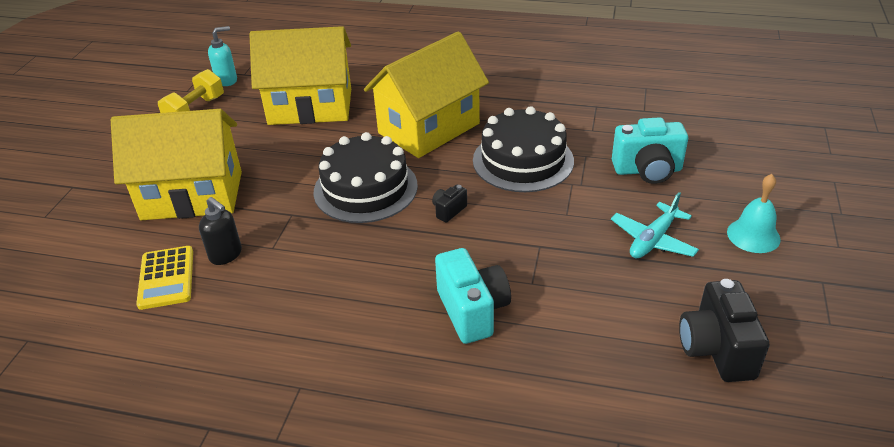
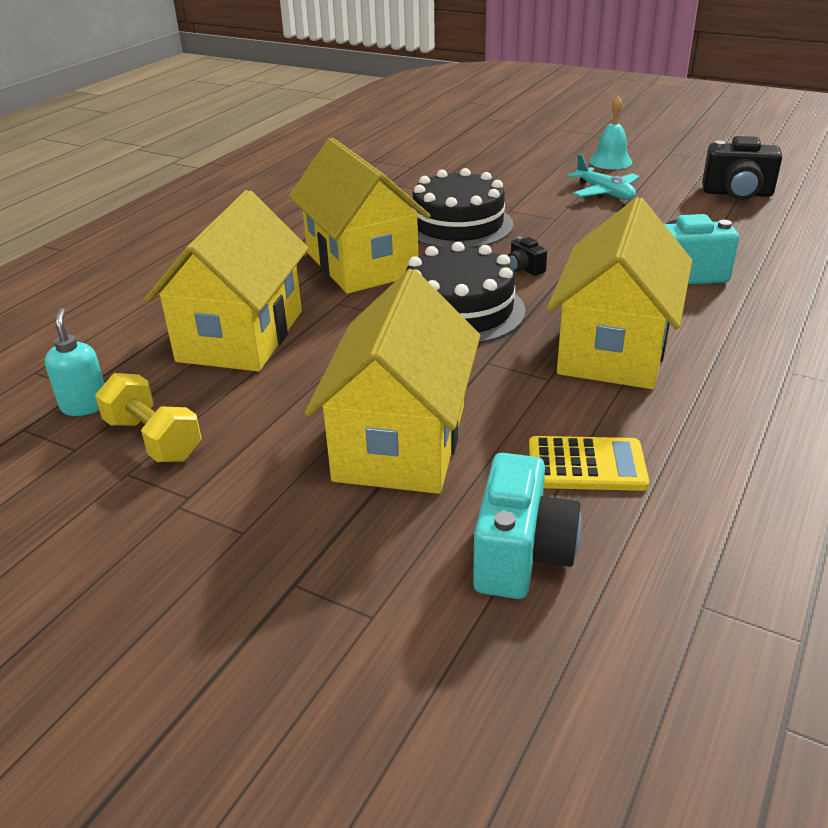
camera: 75 degrees left, 5 degrees down
black soap dispenser [199,197,242,265] -> none
turquoise camera [612,117,688,184] -> turquoise camera moved to [473,453,582,599]
none -> yellow house [547,197,692,389]

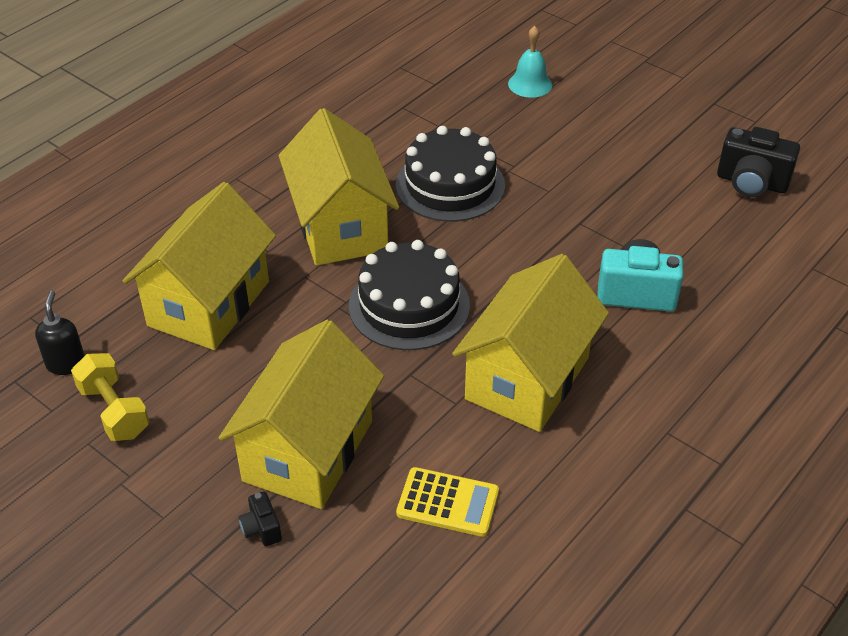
camera: 10 degrees right, 10 degrees up
turquoise soap dispenser [45,308,105,416] -> black soap dispenser [35,291,85,375]
turquoise camera [473,453,582,599] -> none
black camera [508,236,547,276] -> black camera moved to [239,492,282,546]
turquoise plane [567,154,640,199] -> none
turquoise bell [589,96,632,169] -> turquoise bell moved to [508,26,552,98]

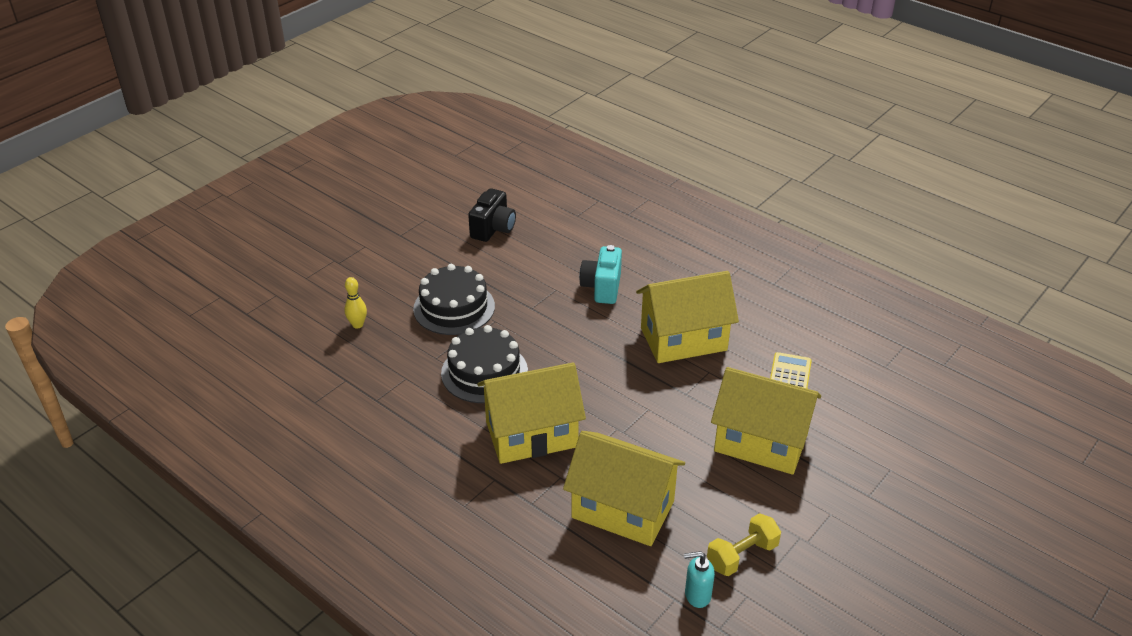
camera: 90 degrees left, 5 degrees down
black soap dispenser [35,291,85,375] -> turquoise soap dispenser [684,551,715,608]
black camera [239,492,282,546] -> none
black cake [349,240,470,350] -> black cake moved to [413,264,495,335]
yellow house [452,254,609,432] -> yellow house turned 45 degrees counterclockwise [636,271,739,363]
turquoise bell [508,26,552,98] -> yellow bowling pin [344,277,367,328]

